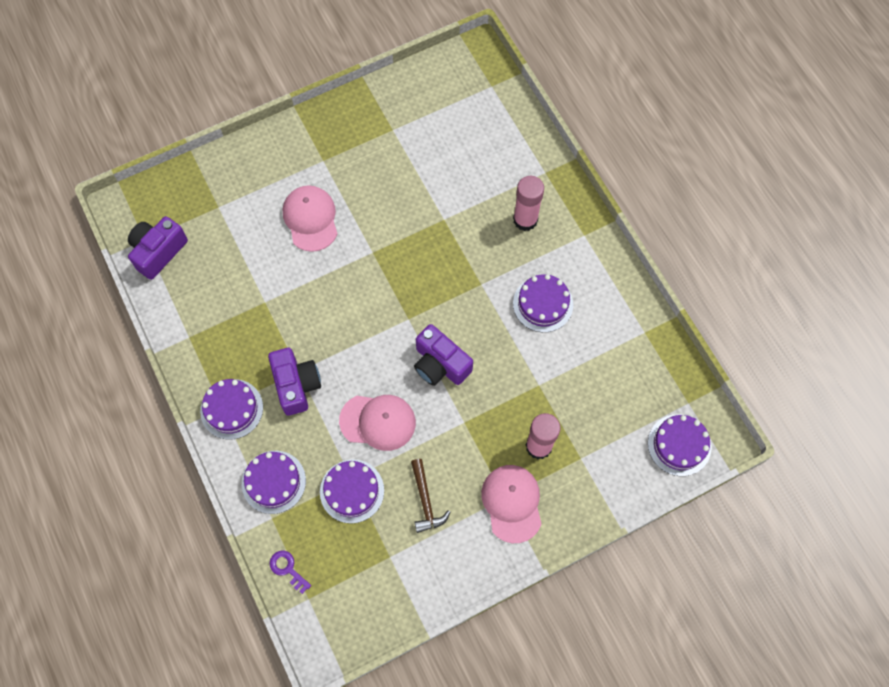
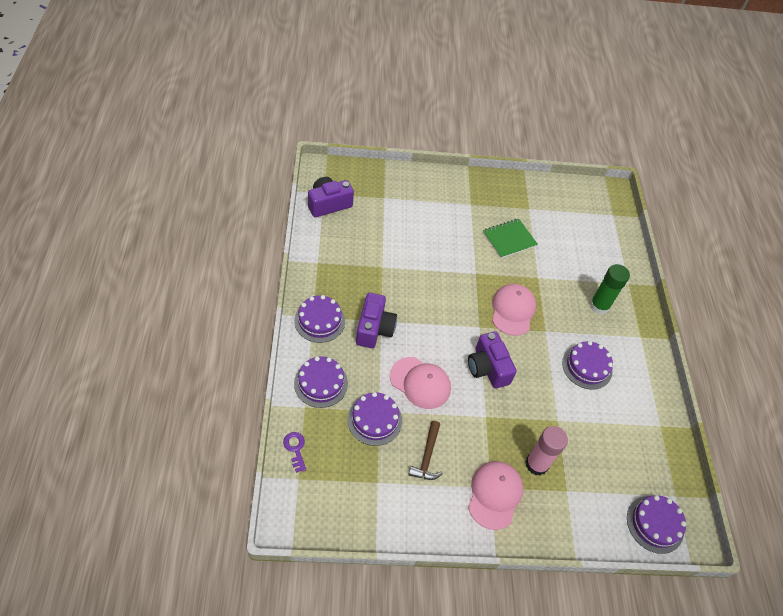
camera: 20 degrees right, 15 degrees down
pink cap [283,185,337,252] -> pink cap moved to [492,284,536,336]
pink glue stick [513,176,544,231] -> green glue stick [590,264,630,315]
none -> green notebook [483,219,538,258]

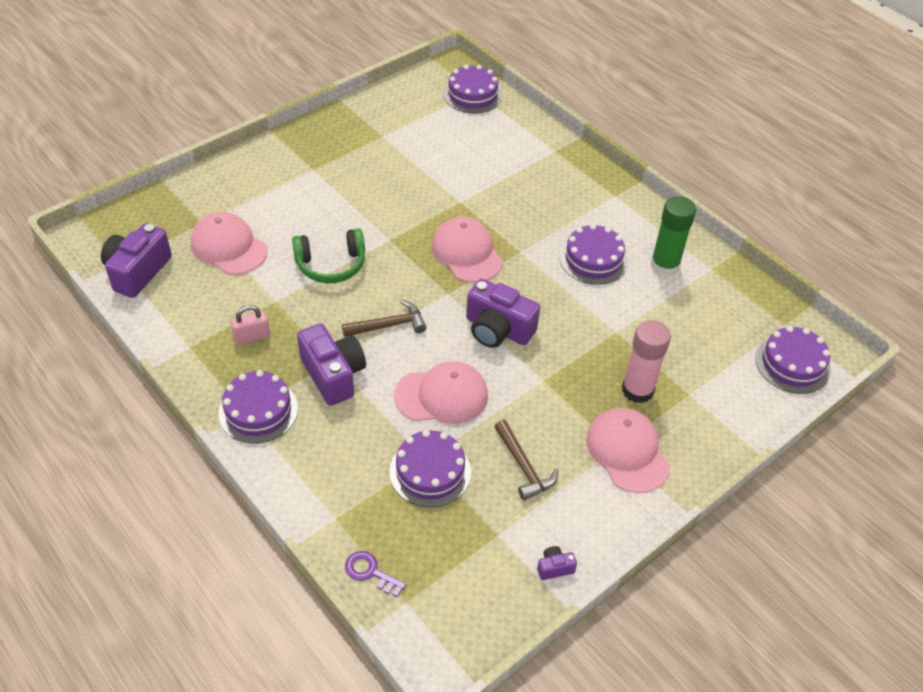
camera: 35 degrees left, 5 degrees down
purple cake [294,356,348,408] -> purple cake moved to [443,65,502,113]
green notebook [483,219,538,258] -> none
green glue stick [590,264,630,315] -> green glue stick moved to [651,196,696,276]
none -> pink cap [191,212,268,275]
none -> pink padlock [231,305,270,345]
none -> green headphones [292,228,365,283]
none -> brown hammer [342,300,426,337]
none -> purple camera [537,546,577,580]

